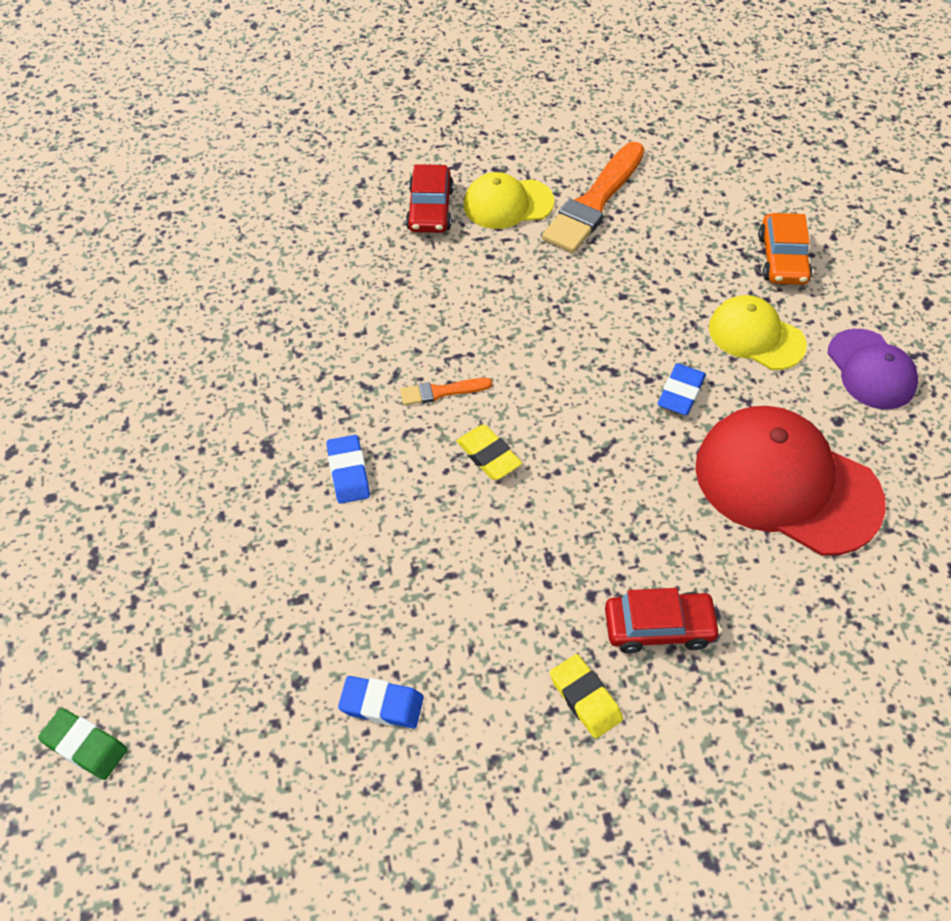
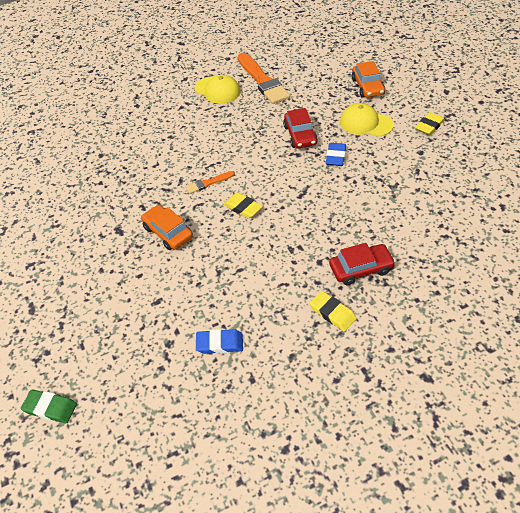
camera: 10 degrees left, 5 degrees down
blue eraser [326,435,370,504] -> orange car [141,205,193,250]
red car [406,164,454,233] -> red car moved to [283,108,318,148]
yellow cap [464,172,554,229] -> yellow cap turned 120 degrees counterclockwise [195,75,240,104]
orange brush [542,142,644,253] -> orange brush turned 45 degrees counterclockwise [238,53,290,104]
red cap [695,406,886,556] -> none
purple cap [827,329,918,409] -> yellow eraser [415,112,445,135]

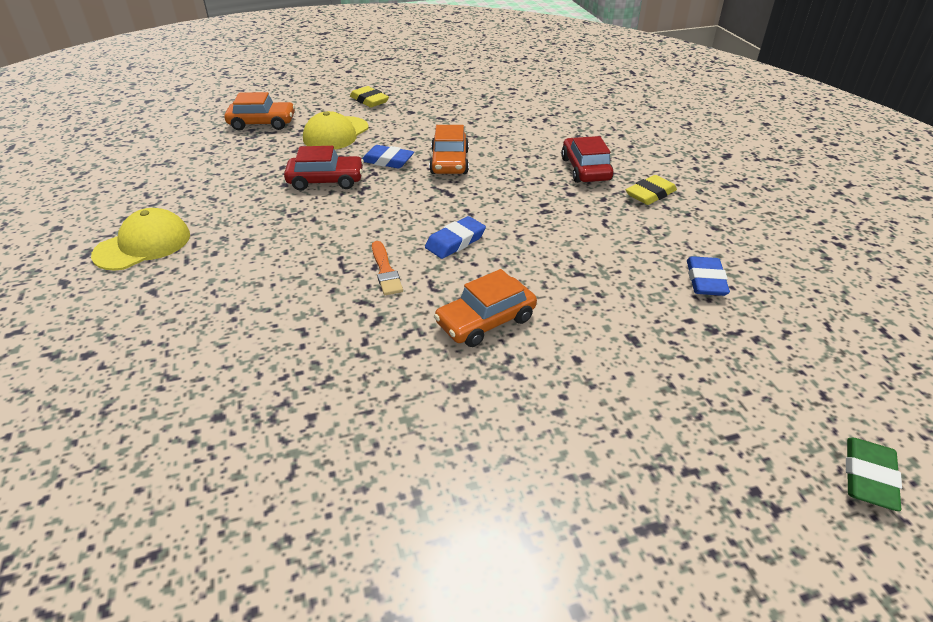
camera: 85 degrees left, 10 degrees down
yellow eraser [223,192,263,218] -> blue eraser [425,216,486,259]
orange brush [238,53,290,104] -> none
none -> orange car [429,125,469,174]

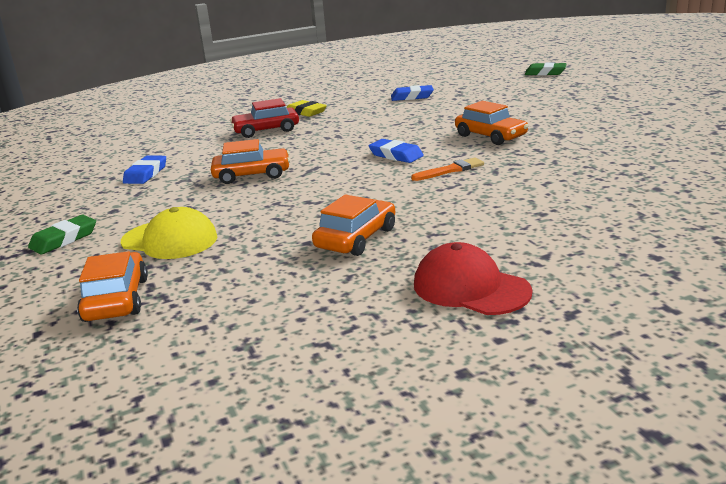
camera: 95 degrees left, 15 degrees down
yellow cap [91,208,190,271] -> red cap [414,242,532,315]
red car [284,146,364,191] -> none
yellow eraser [350,86,389,108] -> green eraser [28,215,96,254]
blue eraser [362,145,414,169] -> blue eraser moved to [123,156,166,184]
none -> orange car [312,195,395,256]

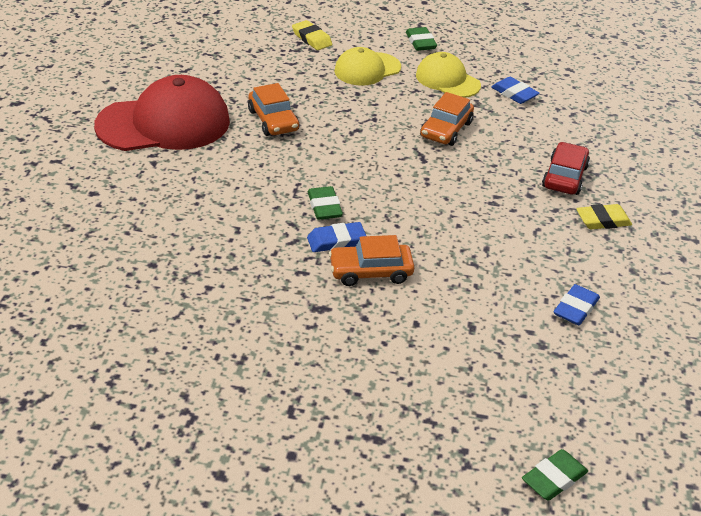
camera: 120 degrees right, 15 degrees up
orange car [77,251,148,322] -> yellow eraser [292,20,332,50]
blue eraser [368,139,424,163] -> blue eraser moved to [307,222,366,252]
orange brush [411,157,484,181] -> green eraser [308,186,343,220]
red cap [414,242,532,315] -> red cap [94,75,230,151], size x1.75
none -> yellow cap [416,52,481,98]

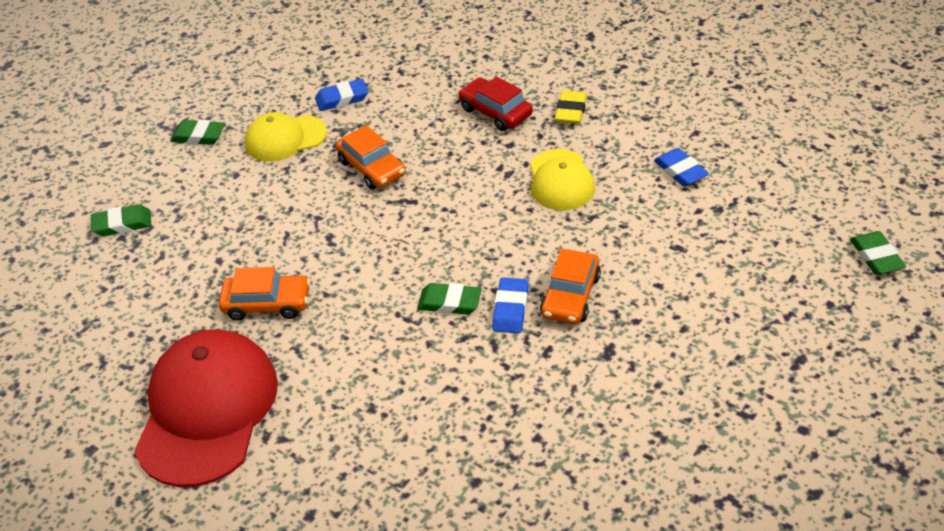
camera: 60 degrees left, 5 degrees up
yellow eraser [292,20,332,50] -> green eraser [91,204,151,236]
yellow cap [334,47,401,86] -> yellow cap moved to [530,149,595,210]

